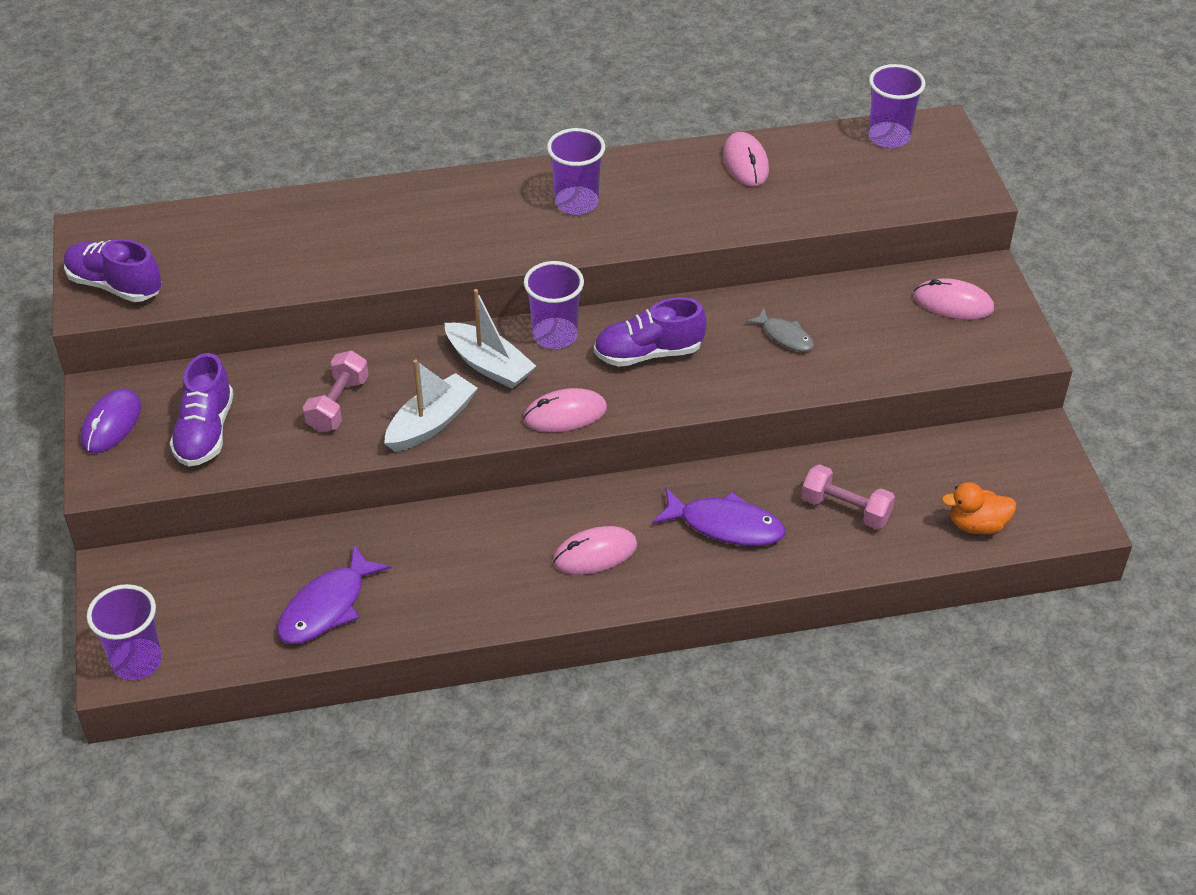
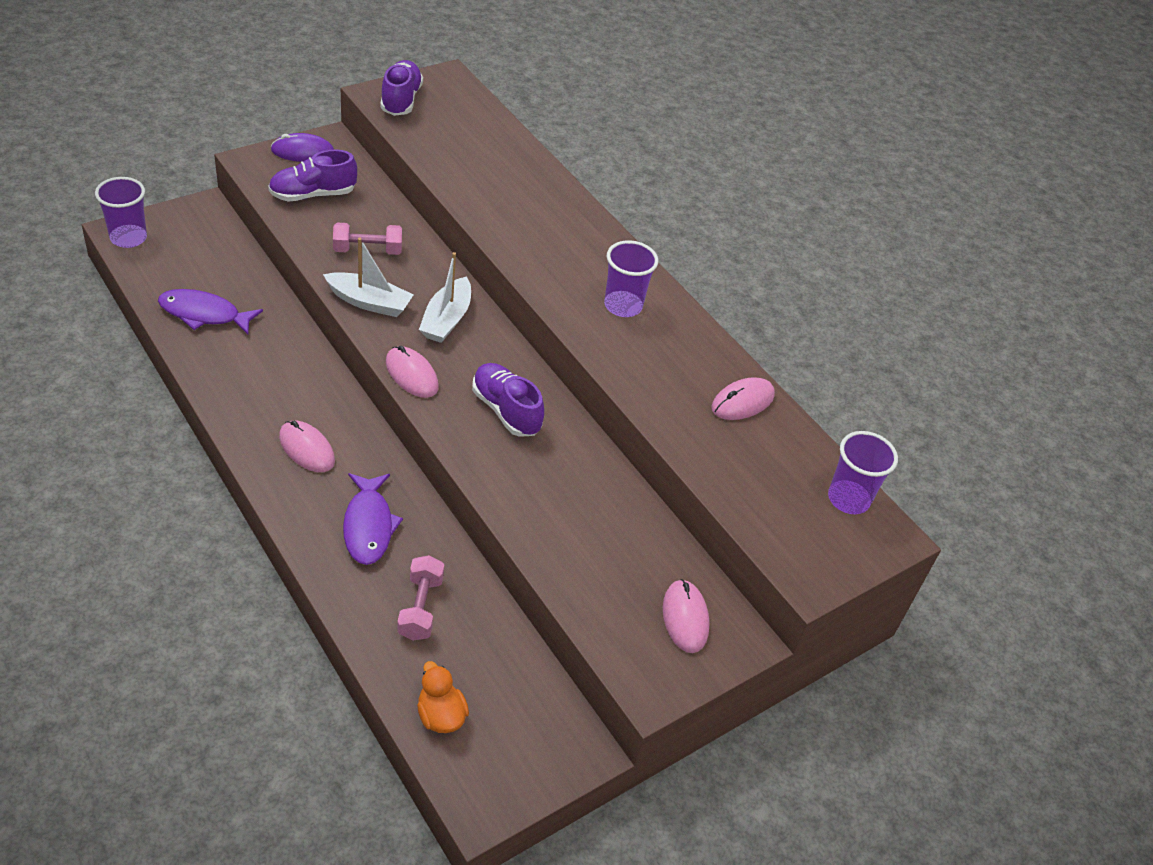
camera: 60 degrees right, 0 degrees up
purple cup [524,261,584,349] -> none
grey fish [746,308,814,352] -> none

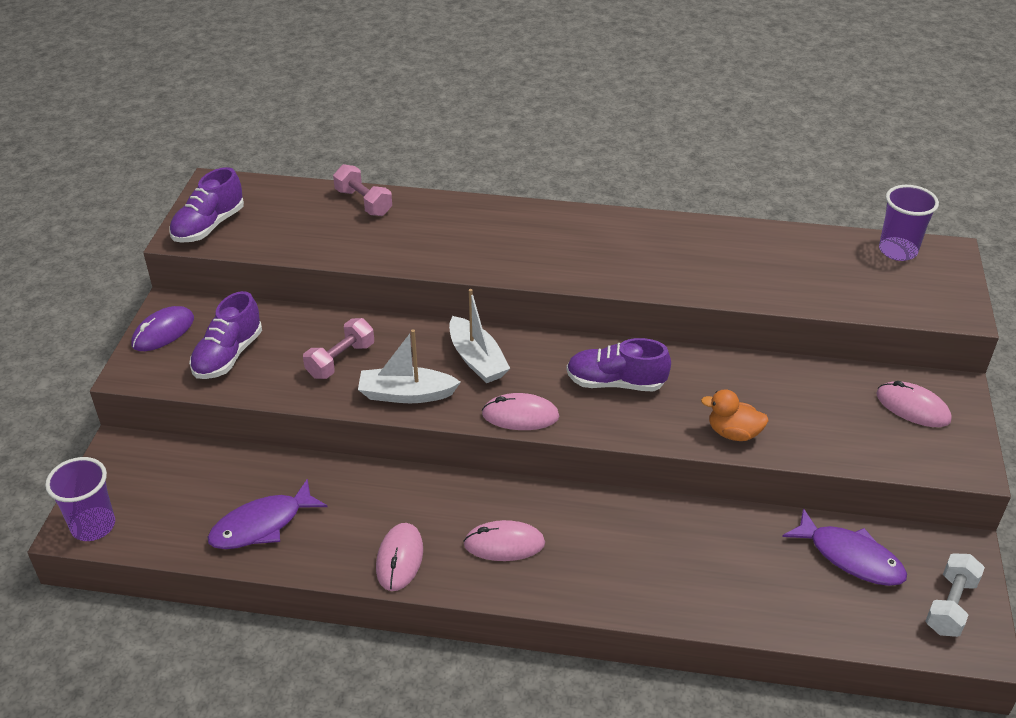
camera: 40 degrees left, 5 degrees down
white boat [323,238,414,317] -> white boat turned 150 degrees counterclockwise [358,329,461,403]
purple fish [343,473,403,565] -> purple fish moved to [782,508,907,586]
purple shoe [380,60,423,116] -> purple shoe turned 105 degrees counterclockwise [169,167,244,243]
pink dumbbell [397,555,444,641] -> pink dumbbell moved to [333,164,392,216]
orange duck [417,661,469,733] -> orange duck moved to [701,389,769,441]
purple cup [604,240,658,317] -> none
pink mouse [712,377,775,420] -> pink mouse moved to [376,523,423,591]
none -> white dumbbell [925,553,985,637]

